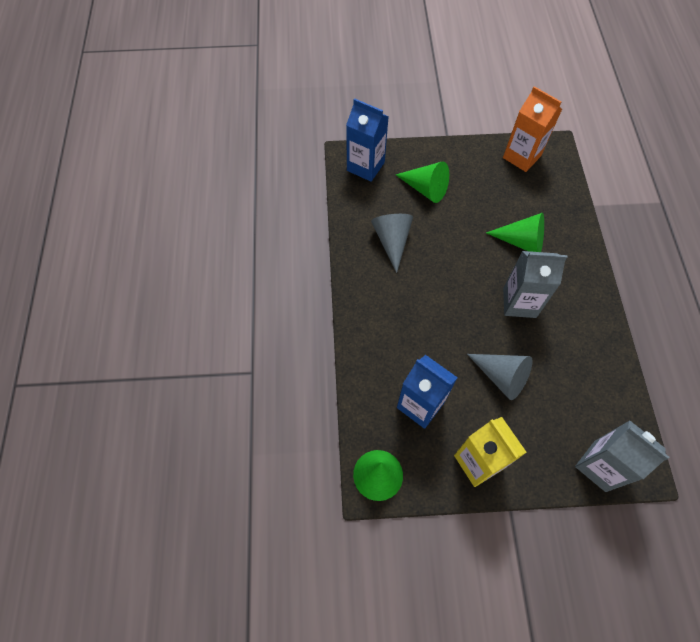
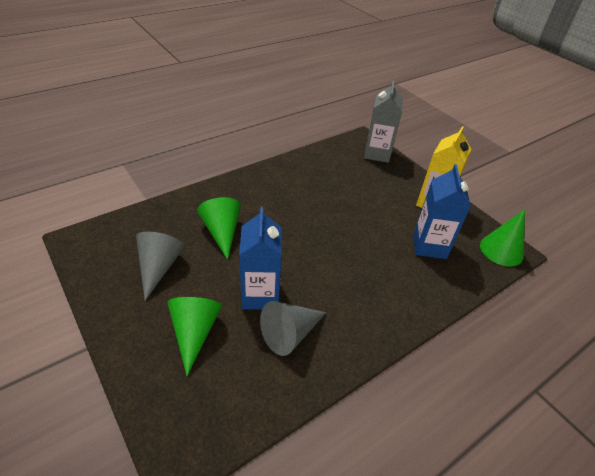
camera: 125 degrees left, 20 degrees down
blue carton [346,98,389,182] -> blue carton moved to [239,207,282,310]
grey cone [467,354,533,400] -> grey cone moved to [136,232,184,301]
orange carton [503,86,562,172] -> none
grey carton [503,251,568,318] -> none

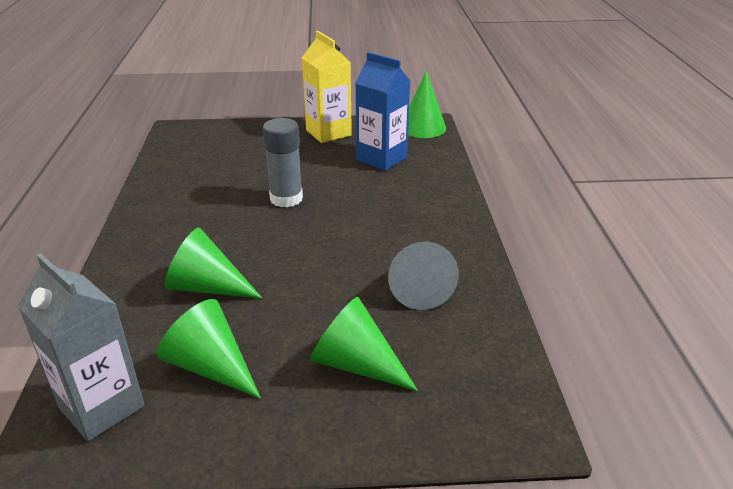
camera: 55 degrees left, 10 degrees down
grey cone [136,232,184,301] -> green cone [157,299,261,398]
blue carton [239,207,282,310] -> none
grey carton [364,81,403,163] -> grey carton moved to [18,253,144,441]
none -> grey glue stick [263,118,303,207]

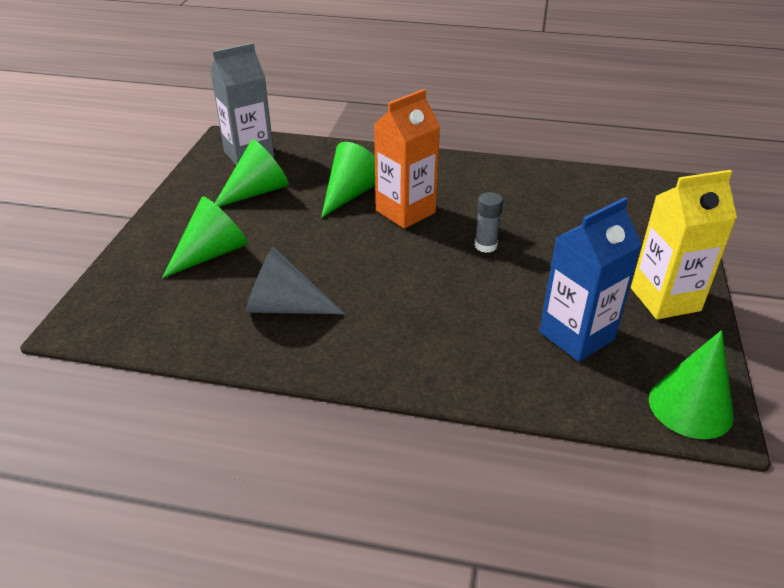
camera: 105 degrees right, 5 degrees up
grey glue stick [263,118,303,207] -> grey glue stick [475,192,503,253], size x0.62
none -> orange carton [374,89,440,229]

